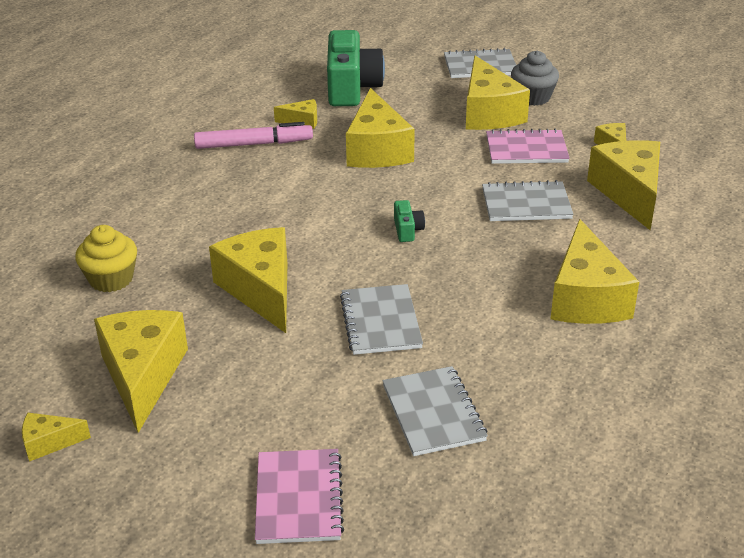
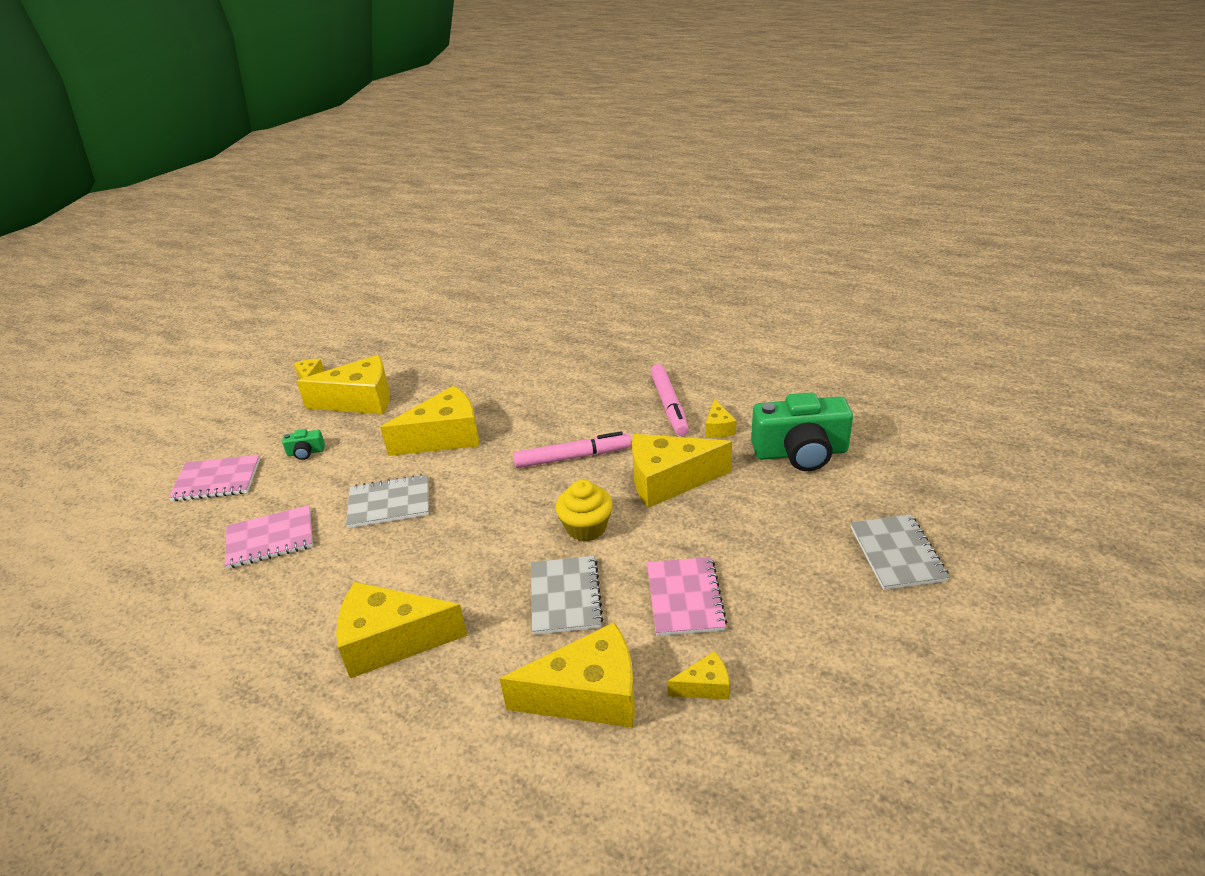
camera: 90 degrees right, 0 degrees up
yellow cupcake [75,225,137,292] -> yellow cupcake moved to [556,479,613,542]
grey notebook [382,366,488,456] -> pink notebook [225,505,313,569]
green camera [394,200,425,242] -> green camera moved to [282,429,325,460]
yellow cheese [466,56,530,130] -> none
grey cupcake [511,51,559,106] -> none
none -> pink marker [513,431,631,468]

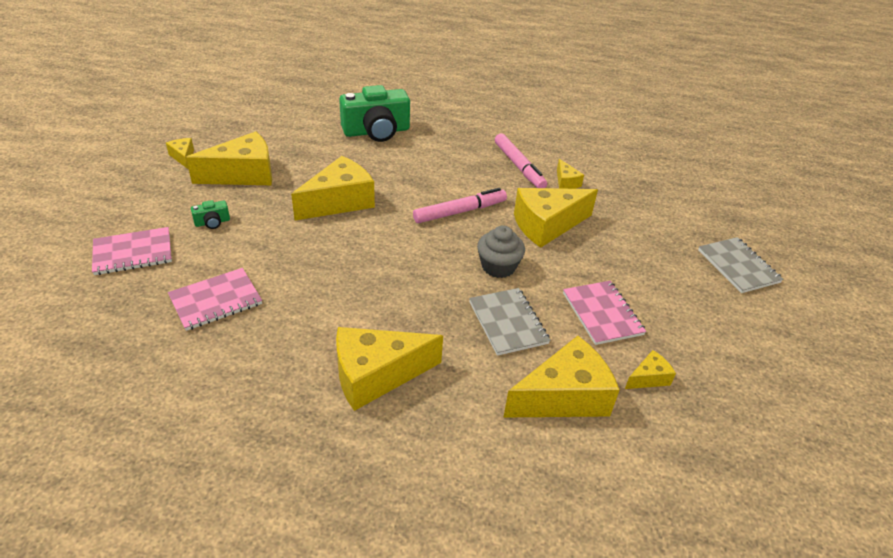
camera: 20 degrees left, 5 degrees up
grey notebook [346,474,429,528] -> none
yellow cupcake [556,479,613,542] -> grey cupcake [477,225,525,278]
green camera [751,392,853,471] -> green camera moved to [339,85,410,142]

